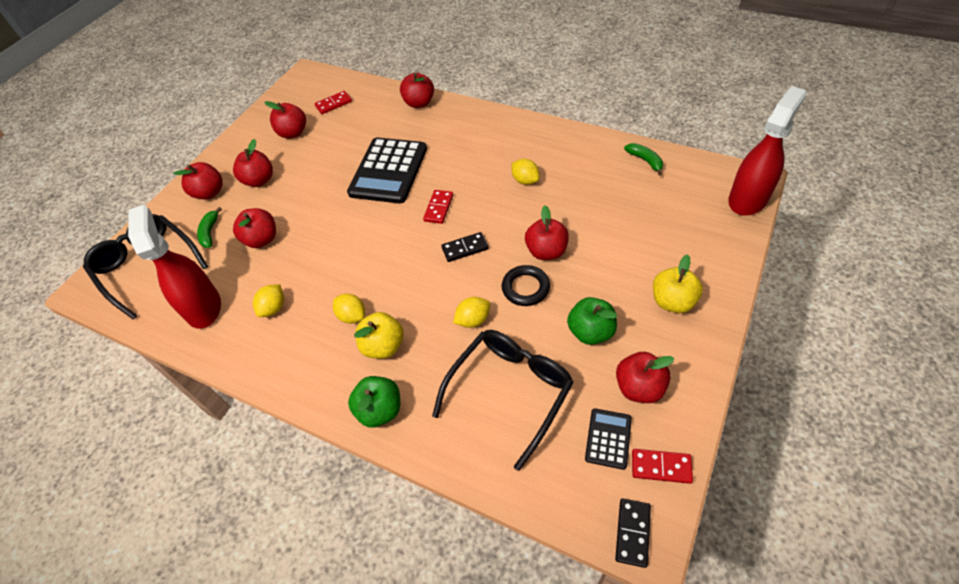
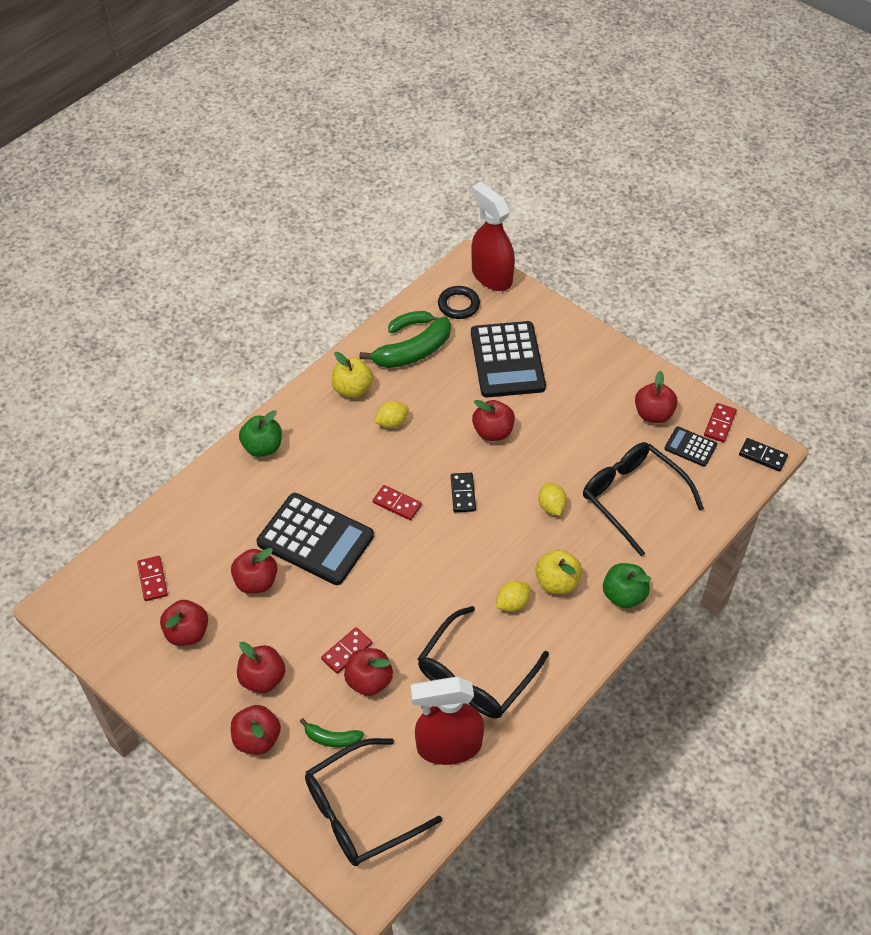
camera: 80 degrees left, 0 degrees up
yellow lemon [253,284,284,317] -> black glasses [418,606,549,718]
red apple [400,73,434,108] -> red apple moved to [231,548,277,594]
black ring [502,265,550,306] -> black ring moved to [438,286,480,319]
green apple [567,297,617,345] -> green apple moved to [239,410,282,457]
yellow apple [653,254,703,313] -> yellow apple moved to [332,352,373,398]
none -> red domino [321,627,372,674]
none -> green banana [360,317,451,368]
none -> black calculator [471,321,546,398]

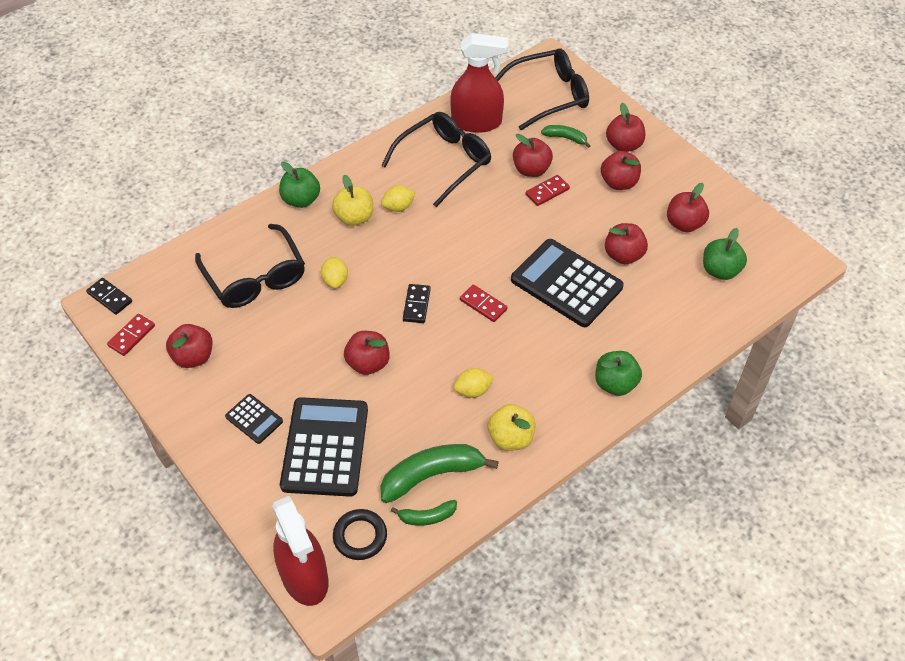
camera: 170 degrees left, 0 degrees up
red domino [137,556,168,601] -> green apple [703,228,747,280]
black calculator [664,427,717,467] -> black calculator moved to [225,394,283,444]

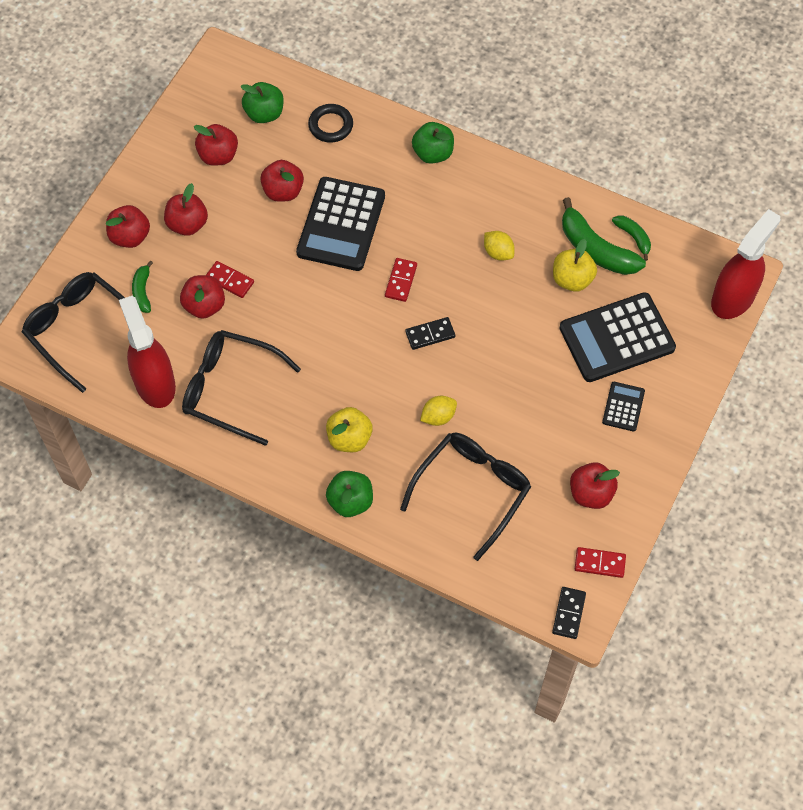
camera: 115 degrees left, 10 degrees up
black ring [333,509,387,560] -> black ring moved to [308,104,353,143]
red apple [344,331,390,375] -> none
yellow lemon [381,185,416,212] -> none
yellow apple [488,404,535,451] -> yellow apple moved to [553,239,597,292]

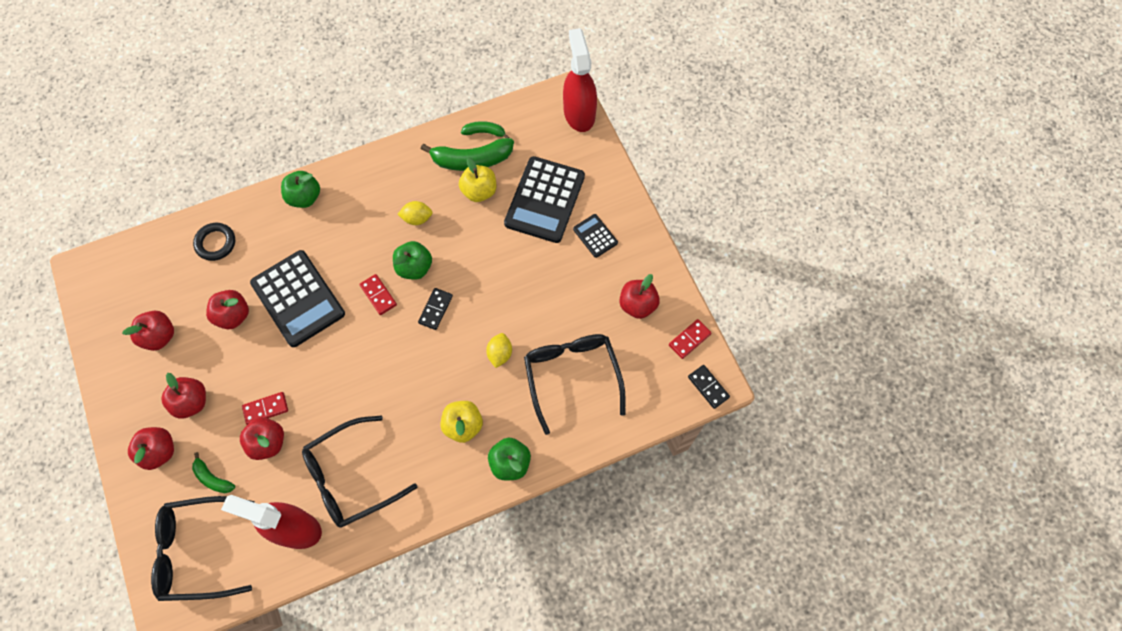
camera: 50 degrees left, 5 degrees up
green apple [241,82,284,123] -> green apple moved to [393,241,432,280]

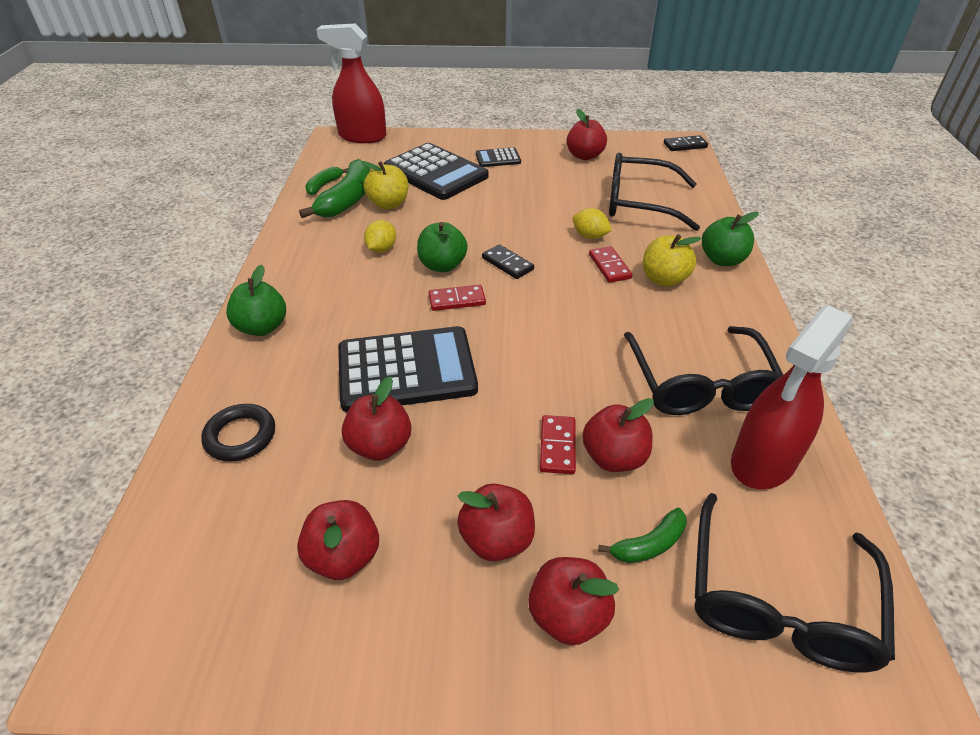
camera: 65 degrees left, 25 degrees down
red domino [669,319,712,359] -> red domino moved to [589,246,632,283]

